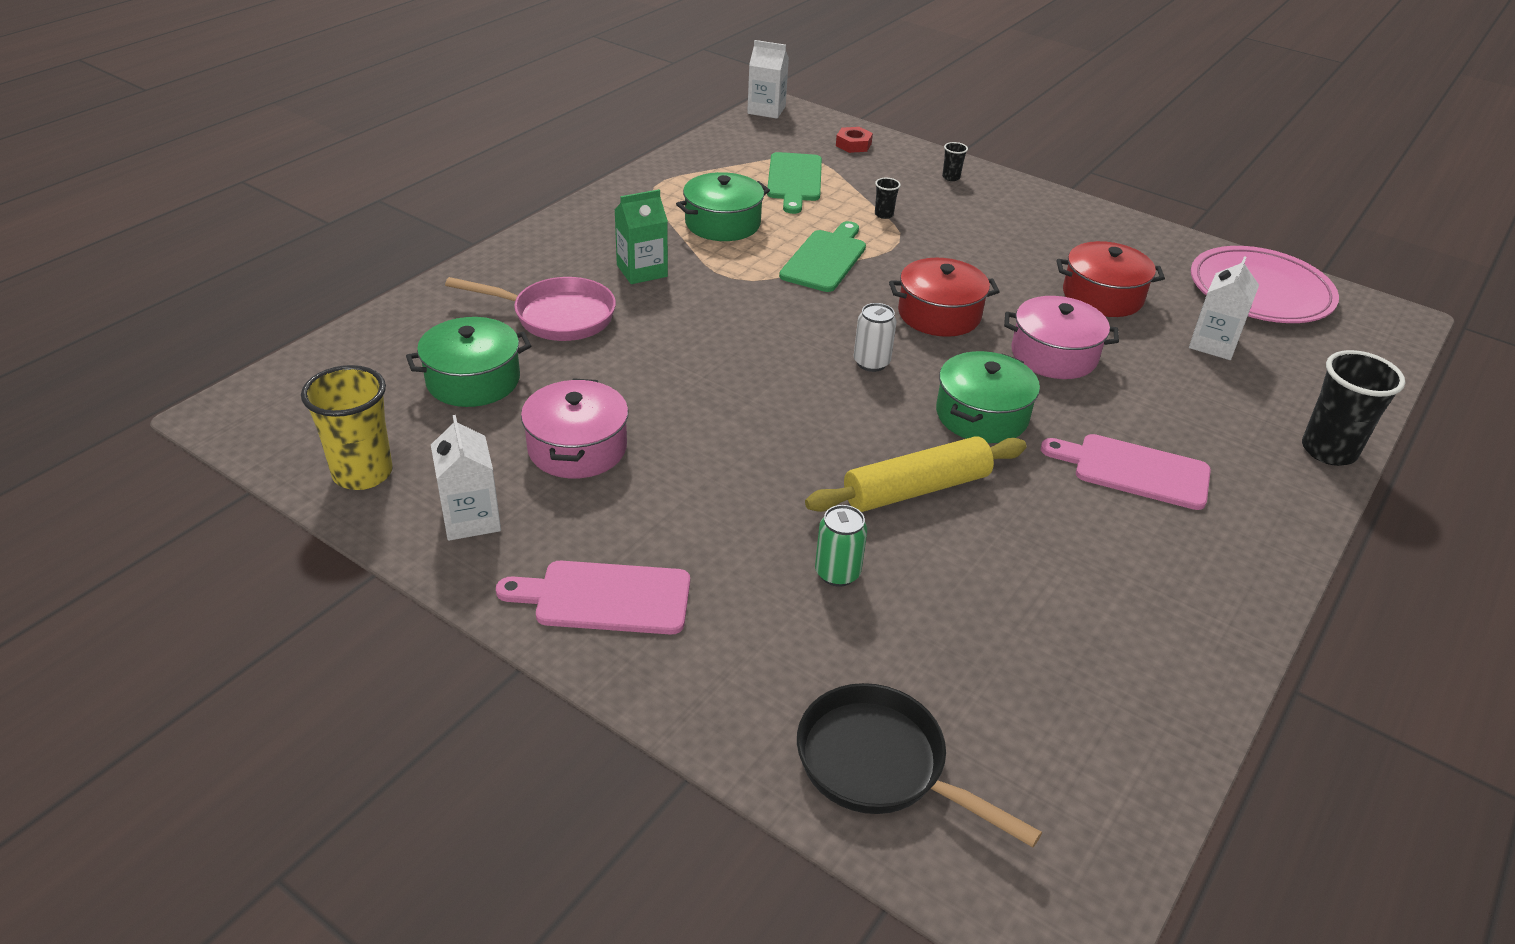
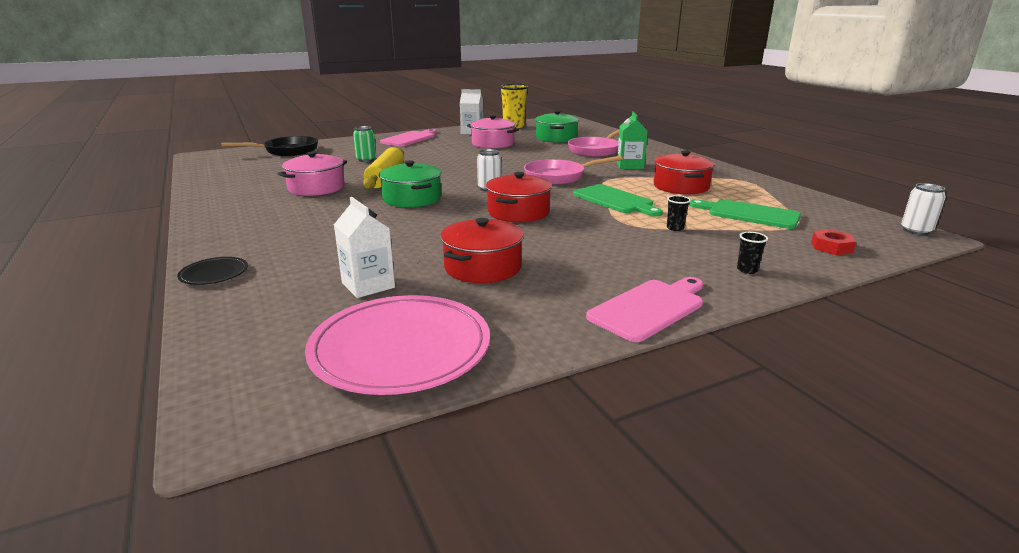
camera: 120 degrees right, 15 degrees down
green pot [676,172,770,241] -> red pot [654,150,715,195]
white carton [747,40,789,119] -> white can [901,183,946,235]
pink pot [1004,296,1119,379] -> pink pot moved to [278,151,347,196]
pink cutting board [1041,434,1211,510] -> pink cutting board moved to [586,277,703,342]
black cup [1302,350,1405,466] -> black plate [177,257,248,285]
none -> pink pan [524,156,623,185]

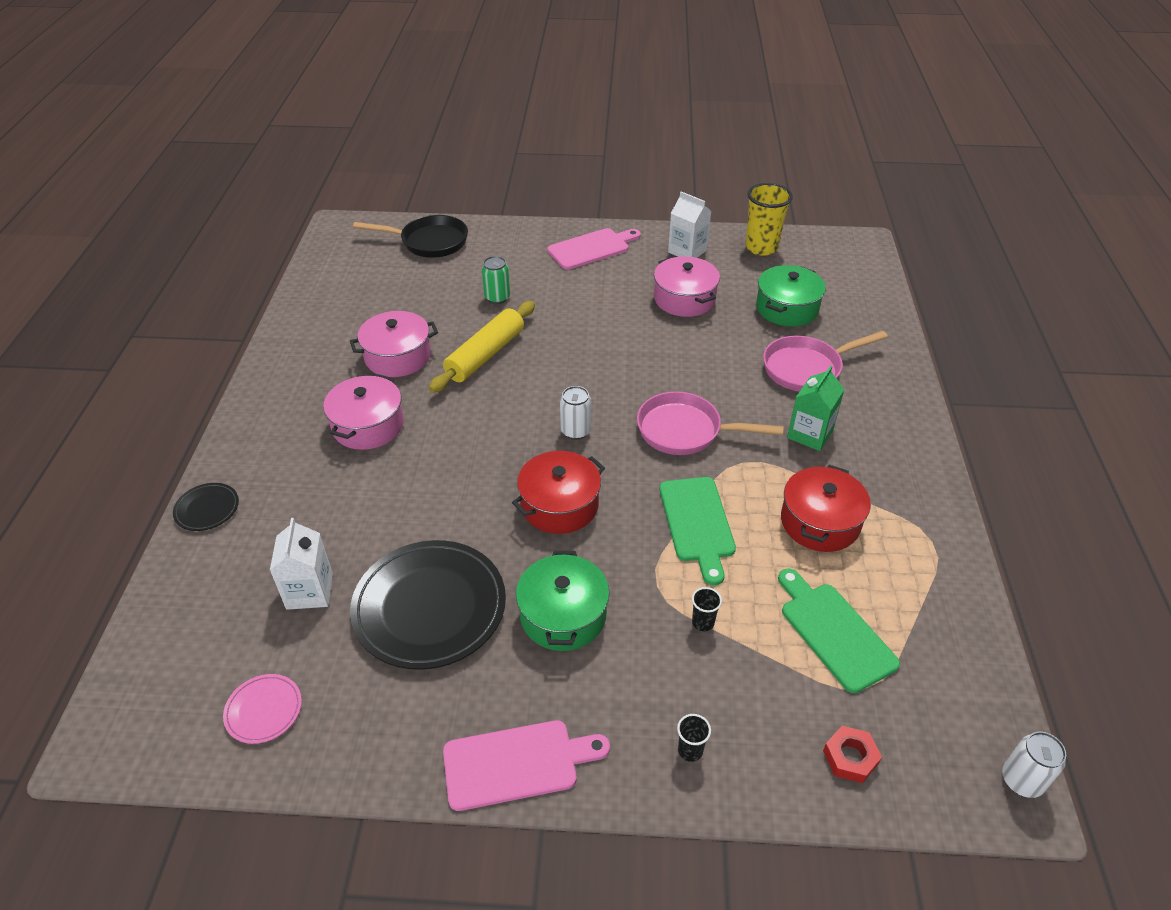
camera: 30 degrees right, 20 degrees up
pink plate [305,295,490,395] -> pink plate [223,674,302,744], size x0.45
green pot [379,160,442,207] -> green pot moved to [516,551,610,651]
red pot [440,218,524,283] -> black plate [350,540,506,670]
none -> pink pot [323,374,404,450]

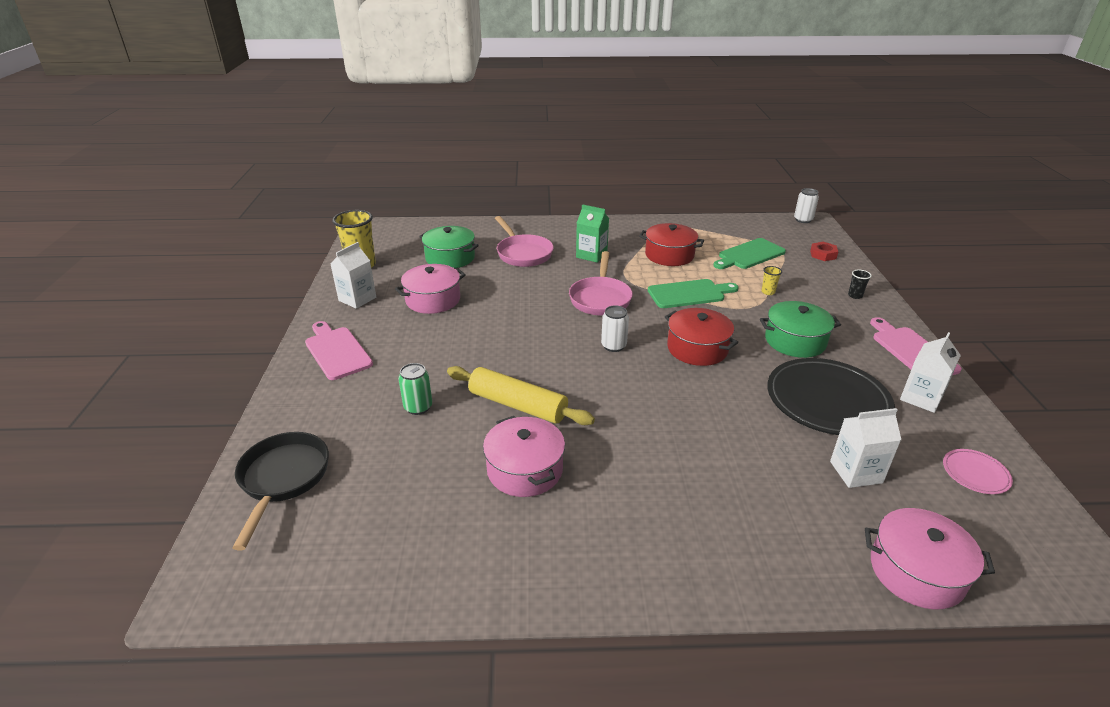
camera: 95 degrees left, 10 degrees down
black plate [173,483,239,531] -> none
pink pot [323,374,404,450] -> pink pot moved to [865,508,995,609]
black cup [692,587,722,631] -> yellow cup [761,266,782,295]
none -> white carton [900,332,961,413]

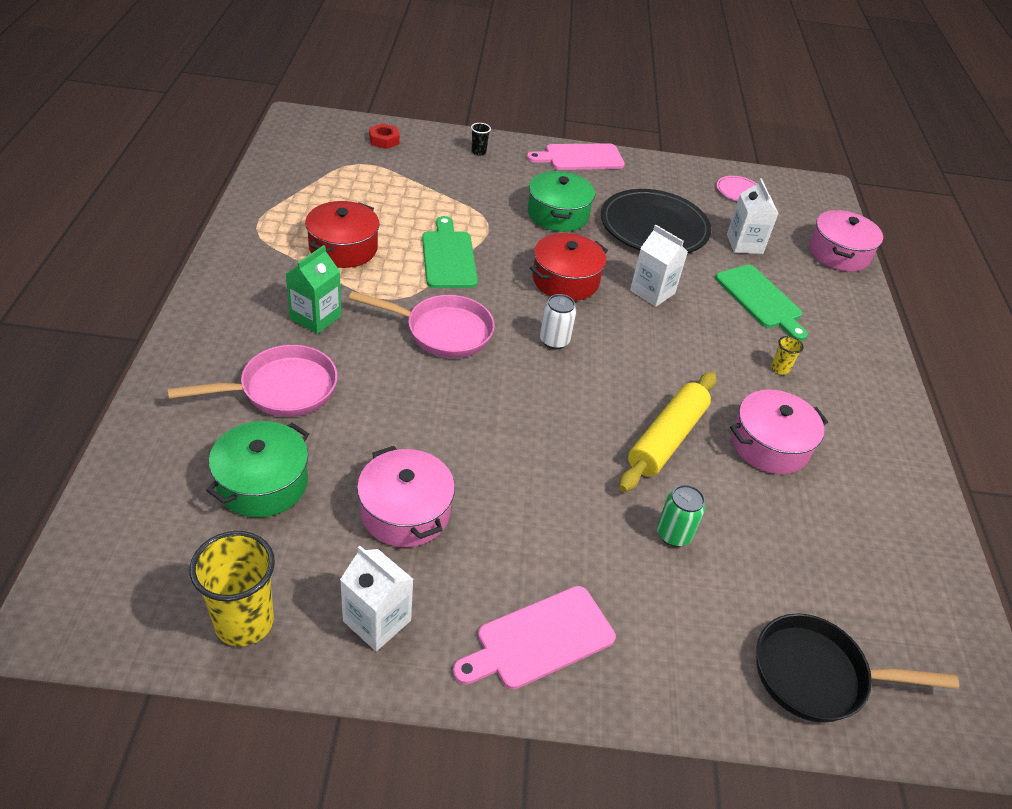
camera: 90 degrees left, 10 degrees up
green cutting board [713,238,786,269] -> green cutting board moved to [715,265,808,341]
yellow cup [761,266,782,295] -> yellow cup moved to [771,336,804,375]
white can [794,188,819,223] -> none
white carton [900,332,961,413] -> white carton moved to [630,225,688,307]

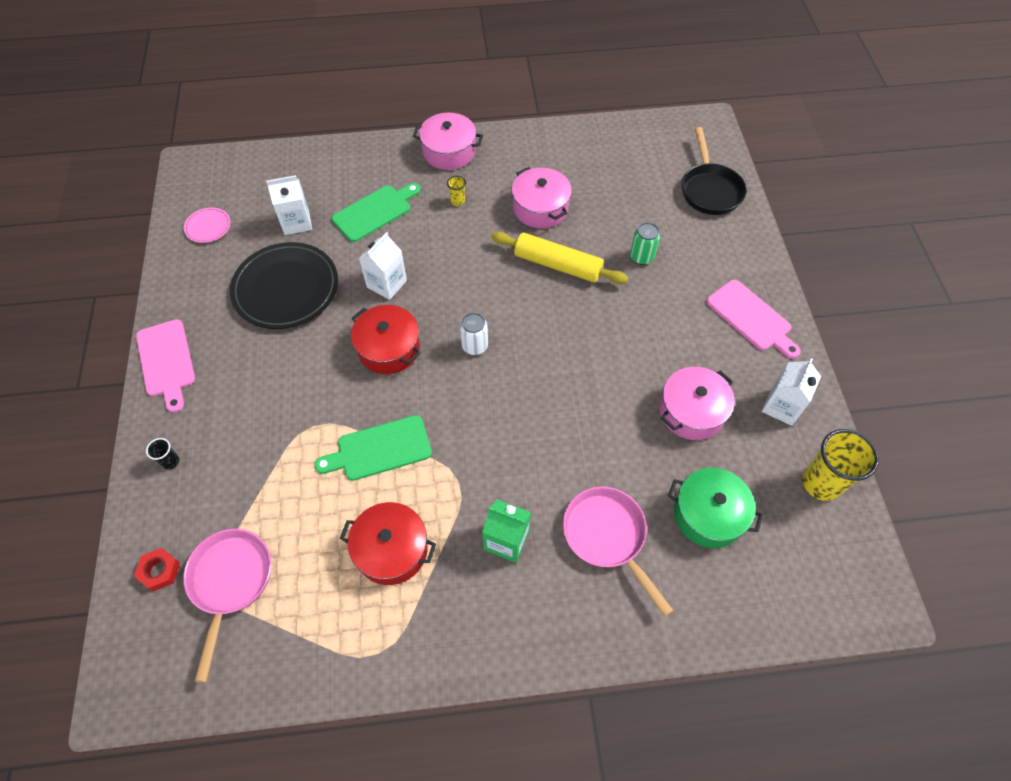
camera: 95 degrees left, 15 degrees up
pink pan [349,291,495,358] -> pink pan moved to [183,529,271,683]
green pot [527,171,595,232] -> none
pink pot [809,210,883,272] -> pink pot moved to [413,113,483,170]

